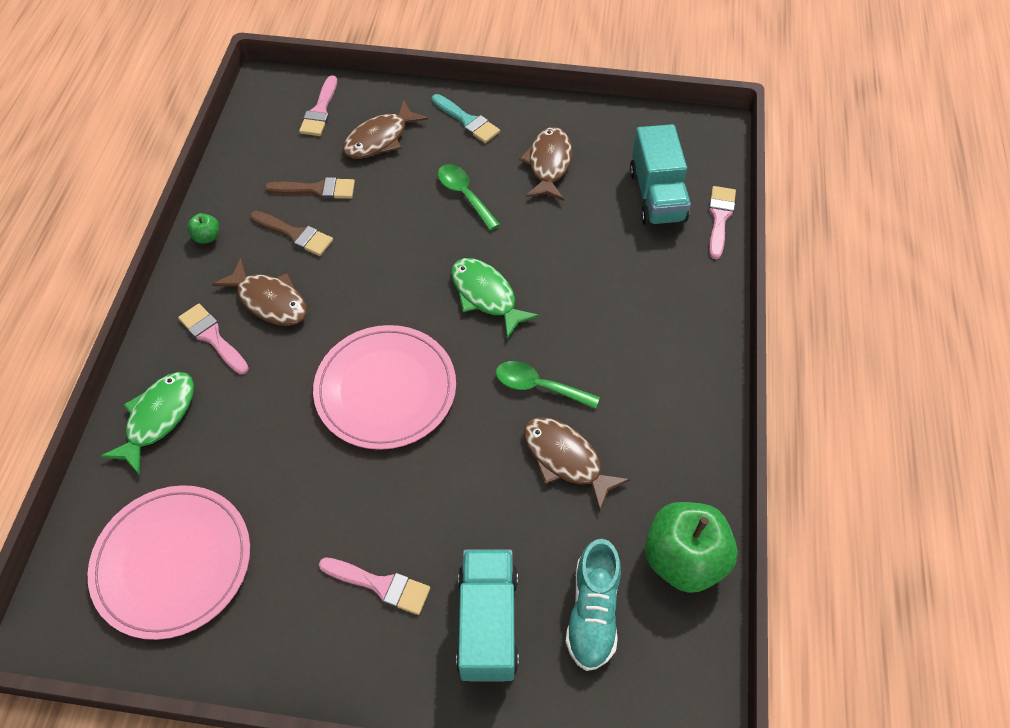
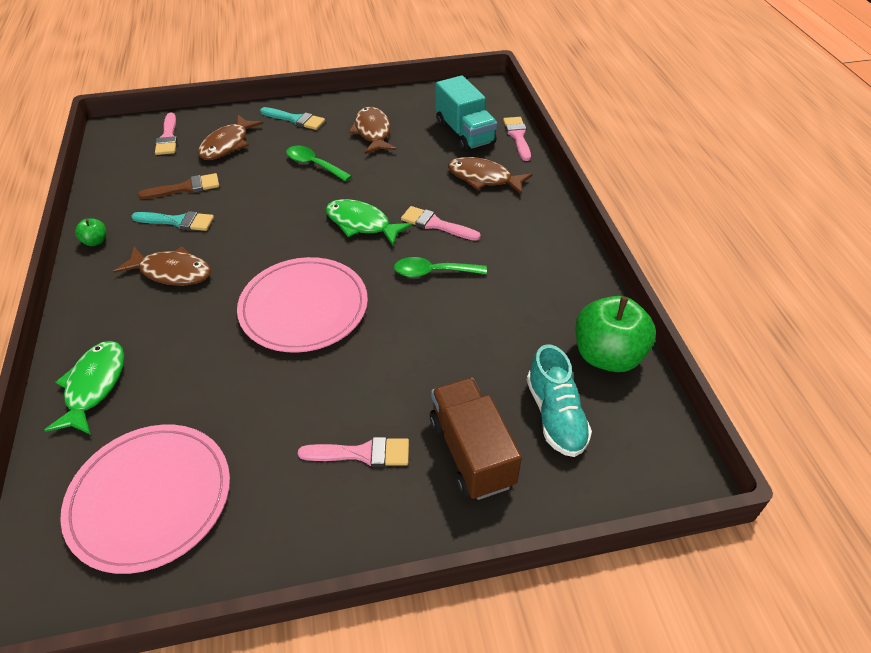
camera: 20 degrees left, 10 degrees down
pink brush [178,304,249,374] -> pink brush moved to [401,206,481,241]
brown brush [250,211,333,256] -> turquoise brush [131,211,214,231]
turquoise truck [456,549,519,682] -> brown truck [430,378,522,500]
brown fish [524,417,631,512] -> brown fish moved to [448,157,532,195]

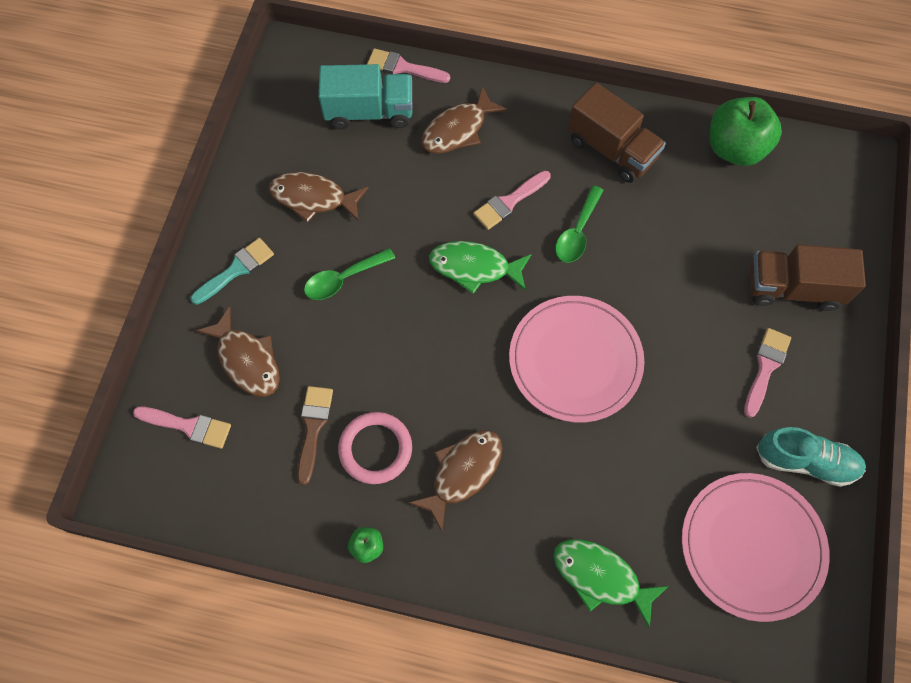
camera: 65 degrees left, 20 degrees up
turquoise brush [131,211,214,231] -> pink ring [338,412,412,484]
green fish [326,199,412,245] -> green fish turned 45 degrees clockwise [429,241,531,294]
turquoise shoe [527,345,592,457] -> turquoise shoe moved to [756,427,866,487]
none -> brown truck [568,83,666,183]

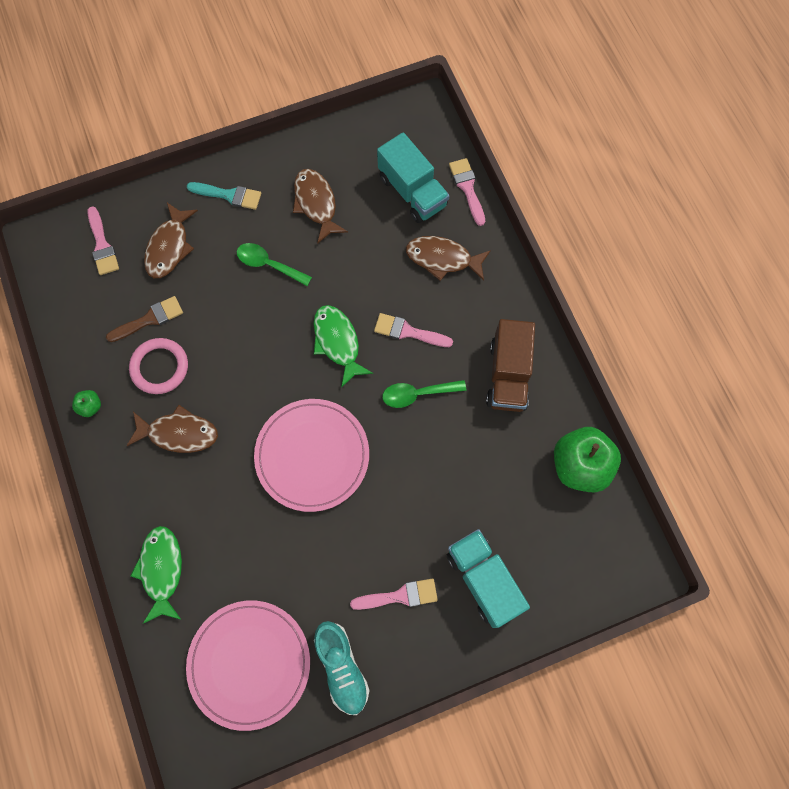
camera: 55 degrees right, 5 degrees up
brown truck [750,245,866,311] -> turquoise truck [447,529,530,628]

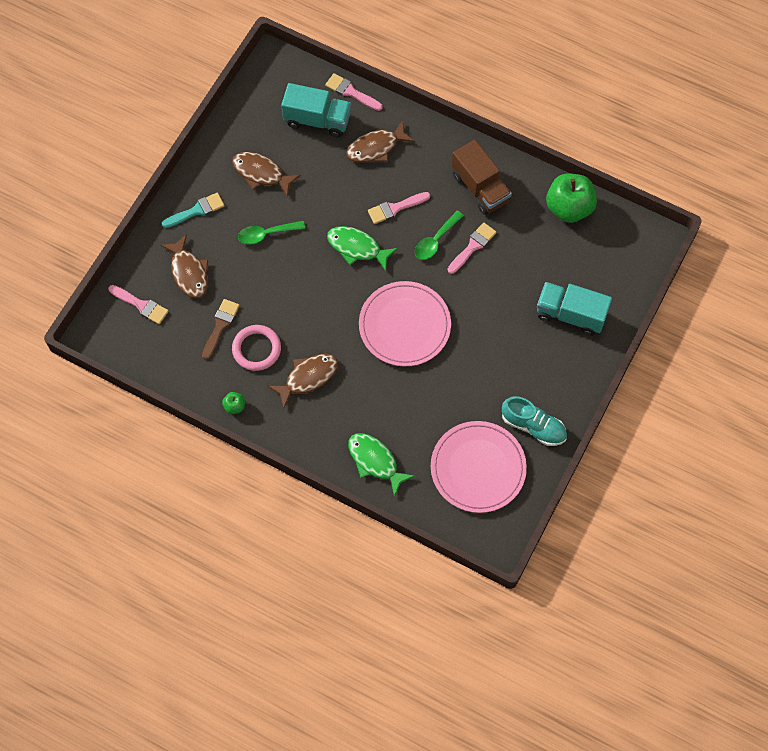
camera: 40 degrees left, 5 degrees down
pink brush [350,578,438,610] -> pink brush moved to [448,222,496,274]

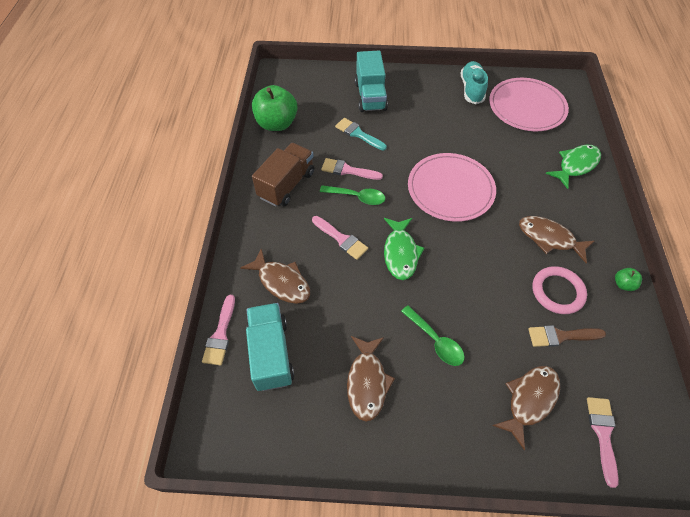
camera: 115 degrees left, 10 degrees down
turquoise brush [162,193,224,228] -> turquoise brush moved to [335,118,387,151]
green fish [348,433,415,496] -> green fish turned 150 degrees counterclockwise [545,144,601,189]

